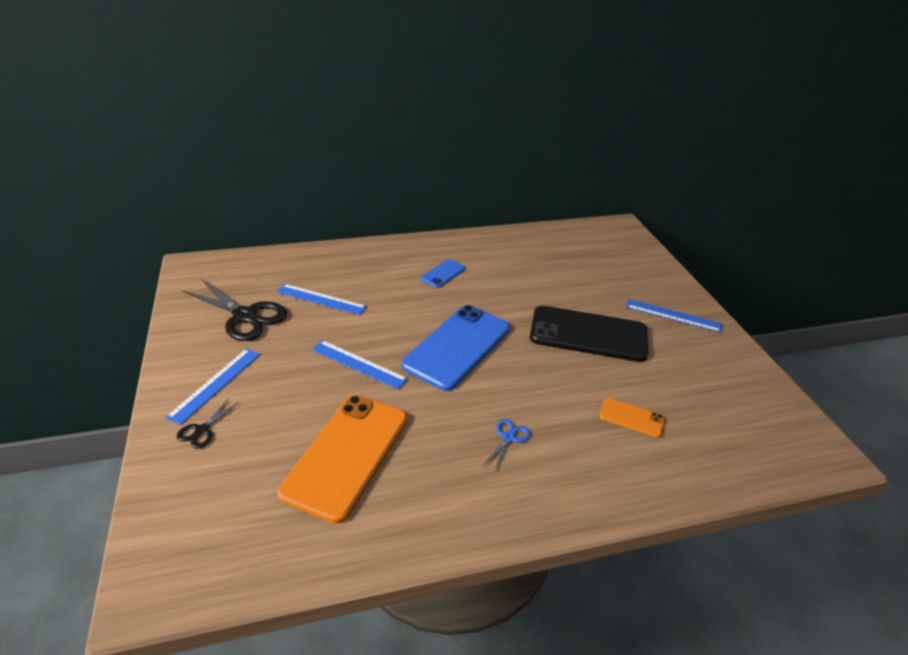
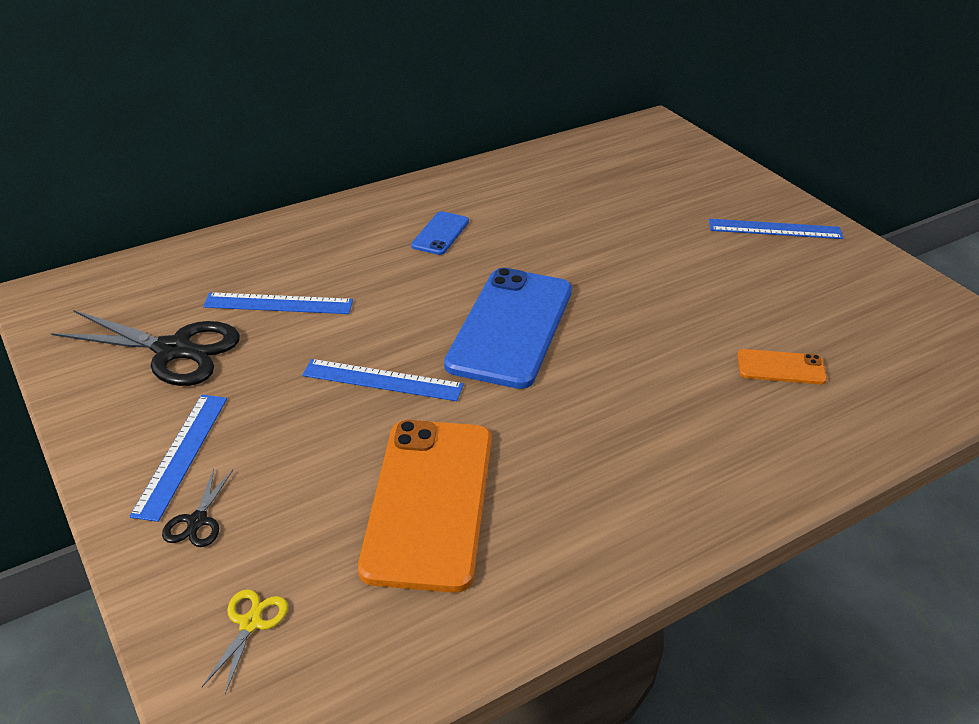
camera: 15 degrees left, 0 degrees up
blue scissors [484,419,530,470] -> none
black phone [530,306,649,362] -> none
none -> yellow scissors [202,589,288,694]

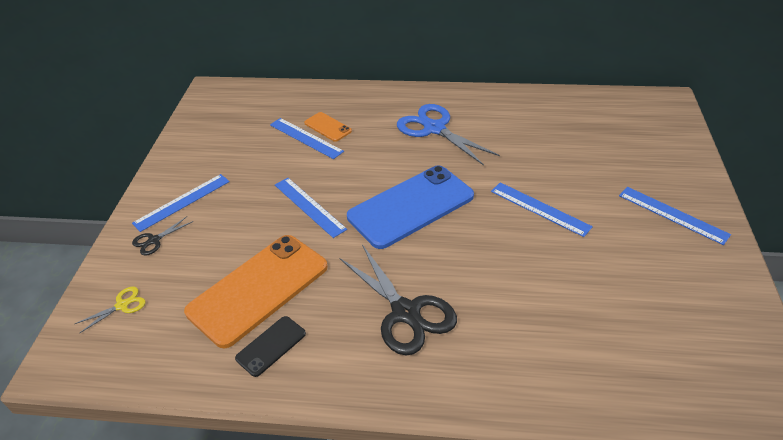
camera: 40 degrees right, 5 degrees up
black scissors [51,310,240,386] -> black scissors moved to [339,244,457,356]
blue phone [411,211,469,255] -> blue scissors [397,104,500,166]
orange phone [737,349,827,385] -> orange phone moved to [304,112,352,142]
none -> black phone [235,316,306,377]
none -> blue ruler [491,182,593,237]

